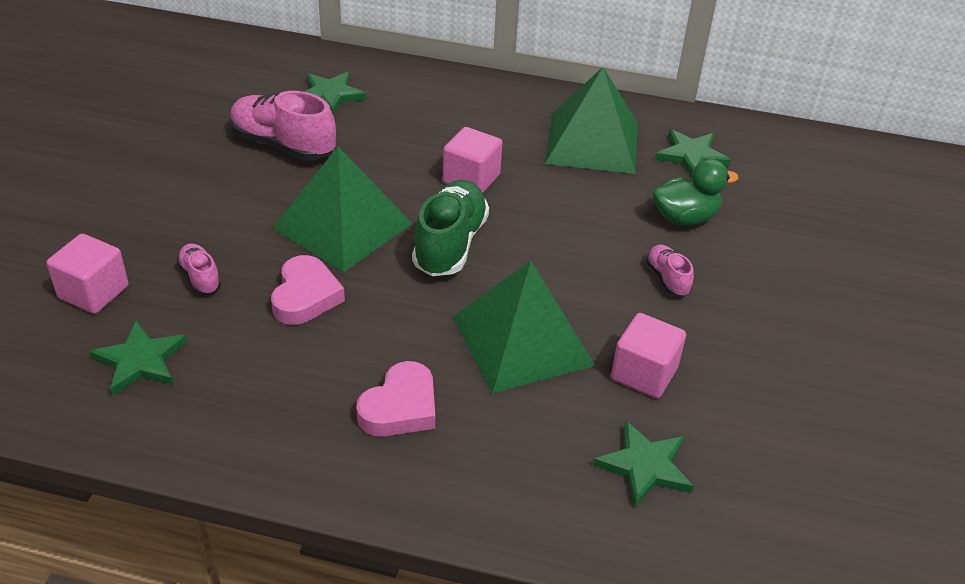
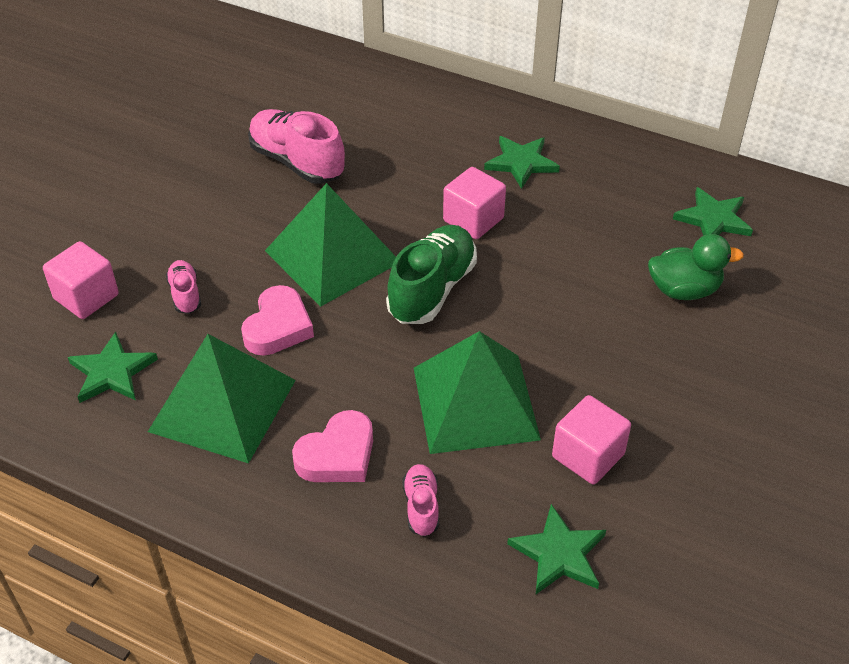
camera: 15 degrees right, 5 degrees up
green star [304,71,366,115] -> green star moved to [484,136,560,189]
green pyramid [545,67,638,174] -> green pyramid moved to [148,334,296,463]
pink shoe [646,245,694,297] -> pink shoe moved to [402,464,439,537]

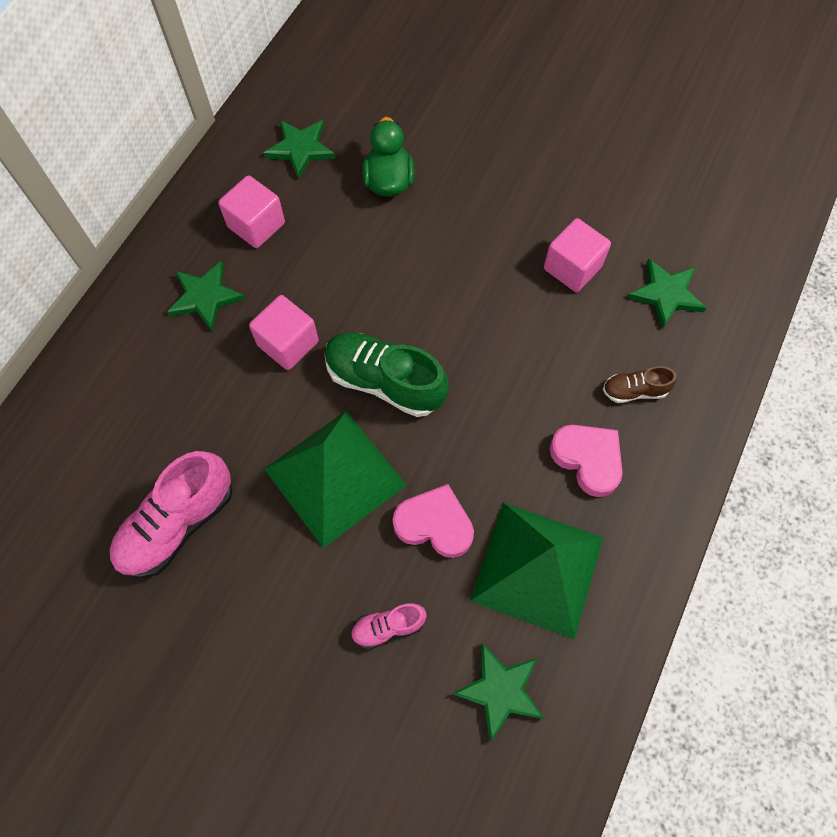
camera: 90 degrees left, 20 degrees up
pink cube [43,241,119,319] -> pink cube moved to [218,175,285,248]
pink shoe [402,464,439,537] -> brown shoe [603,366,677,403]
green pyramid [414,331,541,454] -> none

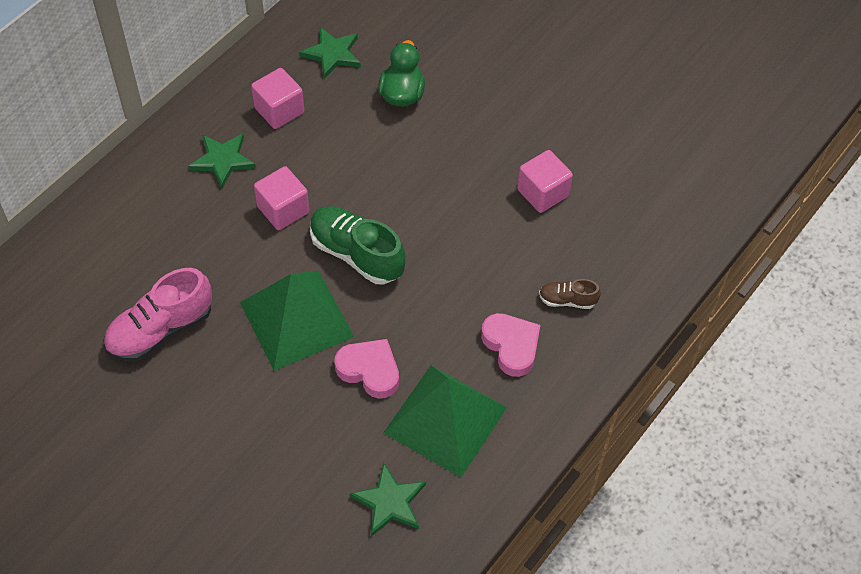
camera: 10 degrees right, 10 degrees down
pink shoe [351,603,427,650] -> none
green star [627,258,707,329] -> none

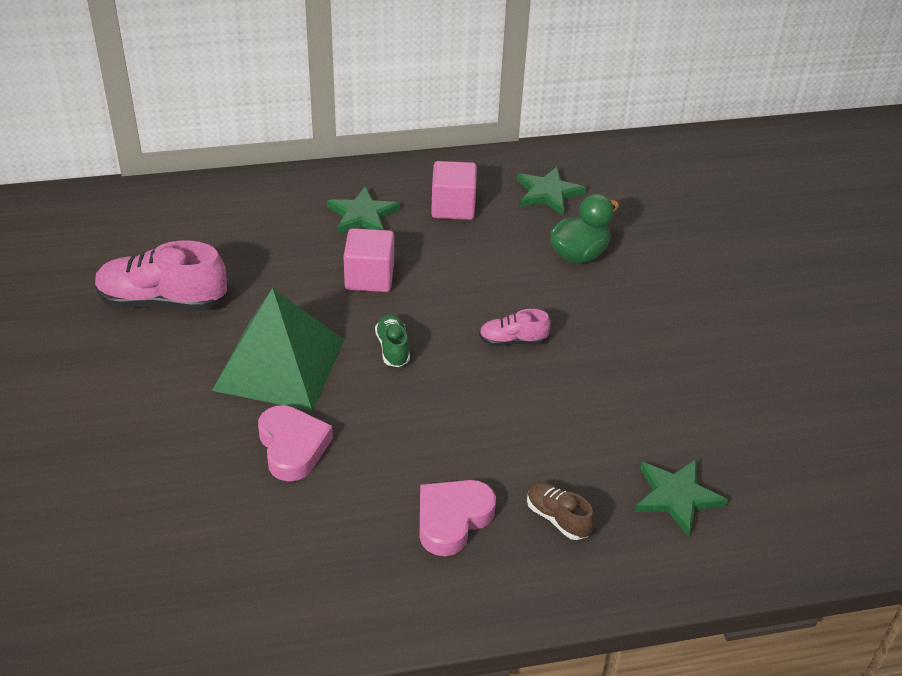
camera: 40 degrees right, 15 degrees down
green shoe [310,206,405,284] -> green shoe [375,314,410,367], size x0.51
green star [350,462,426,537] -> green star moved to [634,459,728,537]
green pyramid [383,365,507,477] -> none
pink heart [481,313,541,377] -> pink heart turned 150 degrees counterclockwise [420,480,496,556]
pink cube [517,150,573,213] -> none
none -> pink shoe [479,309,551,346]

